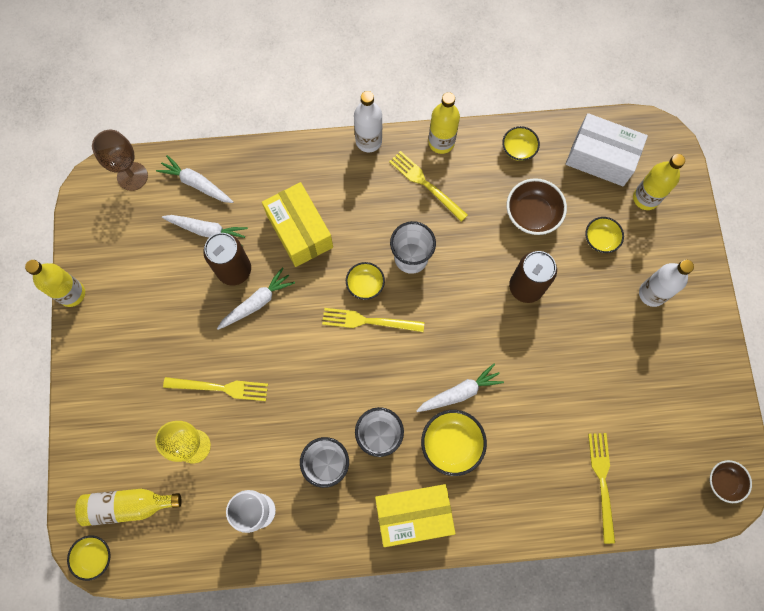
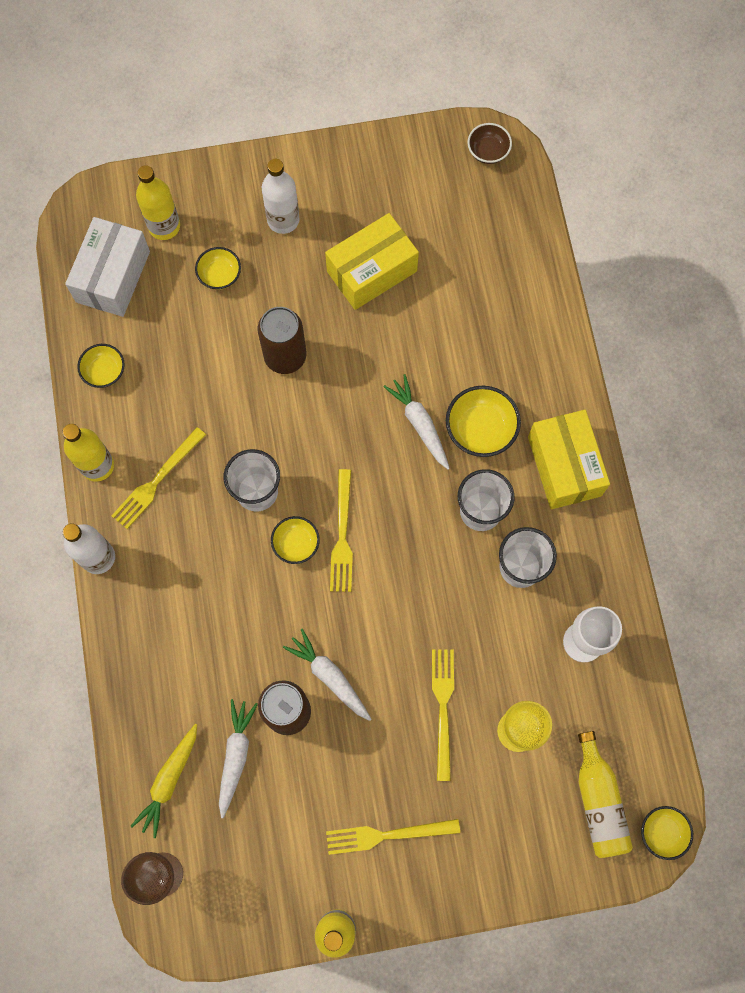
camera: 95 degrees left, 0 degrees up
white carrot [156,155,233,203] -> yellow carrot [131,724,197,838]
yellow box [262,182,333,267] -> yellow box moved to [325,213,419,310]
brown bowl [506,178,567,235] -> none
yellow fork [588,433,615,544] -> yellow fork moved to [326,819,460,855]

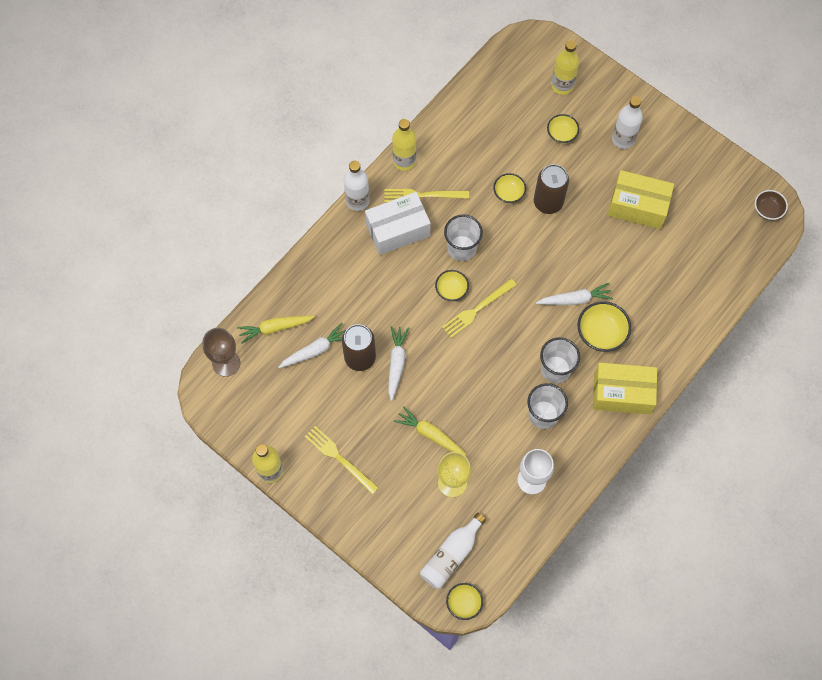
camera: 50 degrees right, 5 degrees down
white box [65,217,150,317] -> white box moved to [365,192,431,255]
yellow bowl [77,344,125,388] -> yellow bowl moved to [493,173,526,203]
white carrot [383,374,450,470] -> white carrot turned 60 degrees clockwise [536,283,613,305]
yellow fork [432,649,454,781] -> yellow carrot [394,406,467,456]
yellow box [528,410,610,509] -> yellow box turned 60 degrees clockwise [593,363,657,415]
yellow bottle [578,731,633,858] -> white bottle [420,513,486,589]

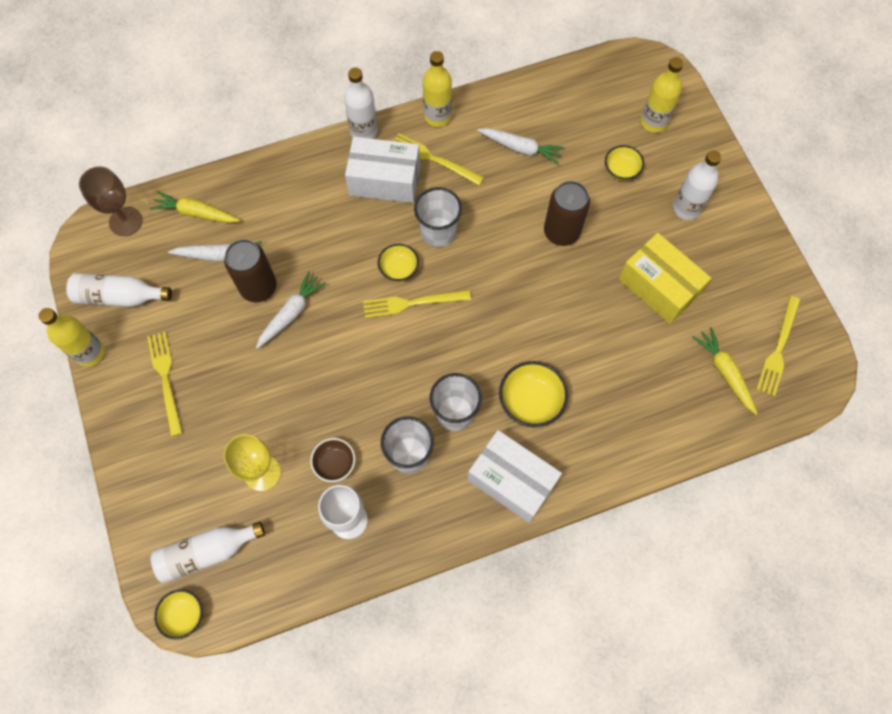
camera: 30 degrees right, 0 degrees up
yellow carrot [394,406,467,456] -> yellow carrot moved to [692,327,758,415]
yellow bowl [493,173,526,203] -> none
white carrot [536,283,613,305] -> white carrot moved to [477,128,564,164]
yellow box [593,363,657,415] -> white box [468,430,562,523]
brown bowl [755,190,788,220] -> brown bowl moved to [310,438,356,482]
none -> white bottle [66,273,172,307]
none -> yellow fork [756,296,800,396]

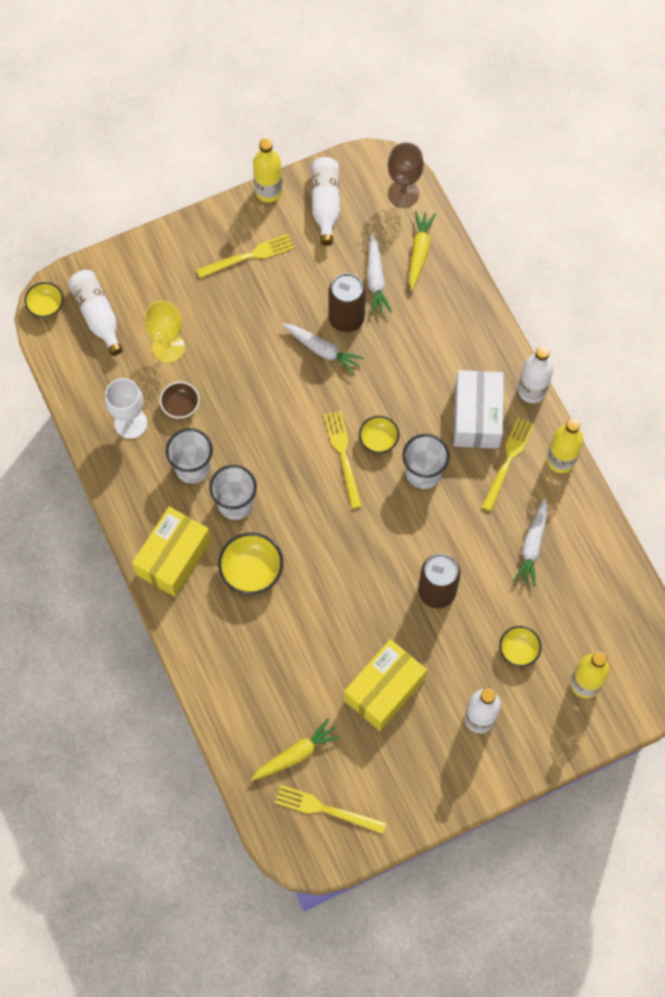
camera: 85 degrees right, 0 degrees up
white box [468,430,562,523] -> yellow box [132,507,211,597]

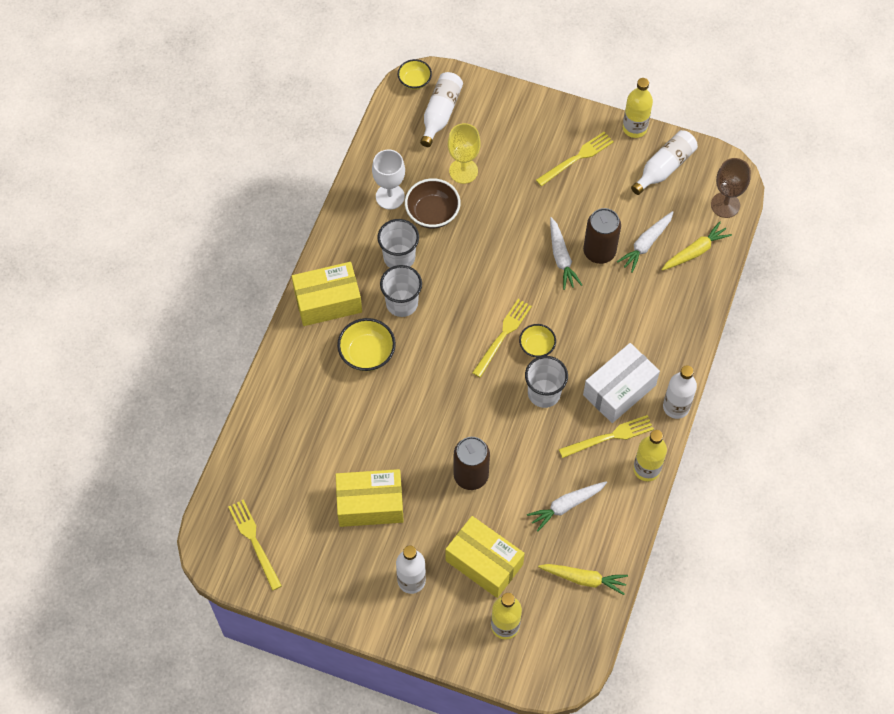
camera: 45 degrees right, 5 degrees down
brown bowl [159,382,200,419] -> brown bowl [405,178,461,229], size x1.56
yellow fork [197,234,294,278] -> yellow fork turned 60 degrees counterclockwise [536,132,614,186]
yellow carrot [251,719,341,781] -> yellow carrot moved to [538,564,628,595]
yellow bowl [499,626,542,667] -> yellow box [445,516,525,598]

